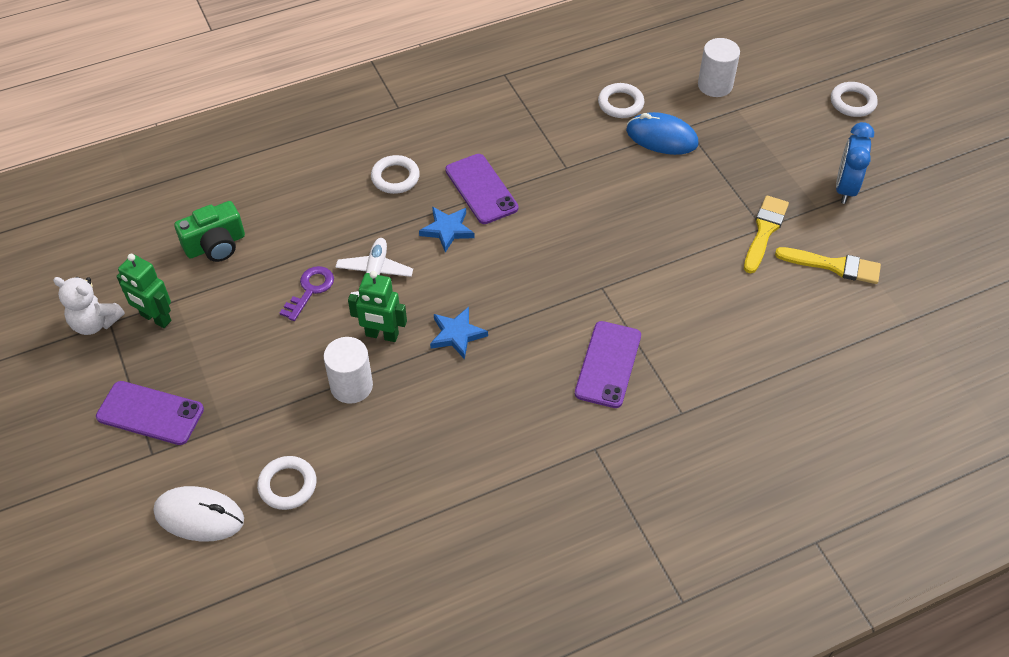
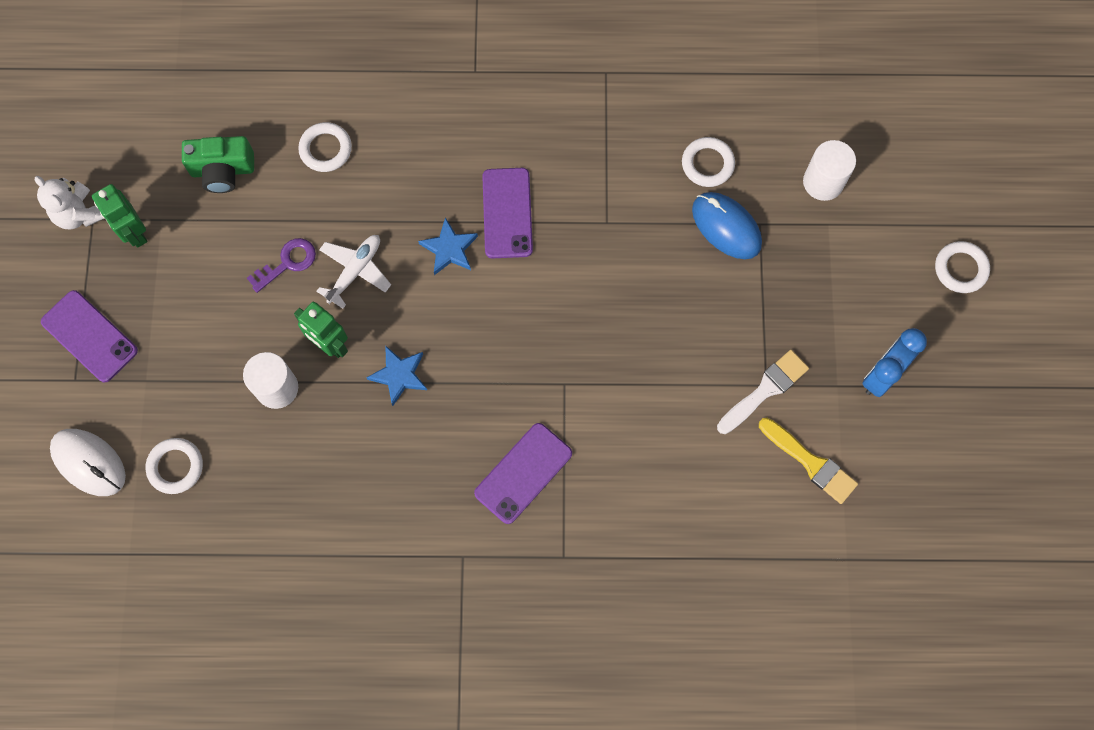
camera: 25 degrees right, 20 degrees up
white ring [371,155,420,194] -> white ring moved to [298,122,352,172]
yellow brush [744,195,789,273] -> white brush [717,350,809,434]

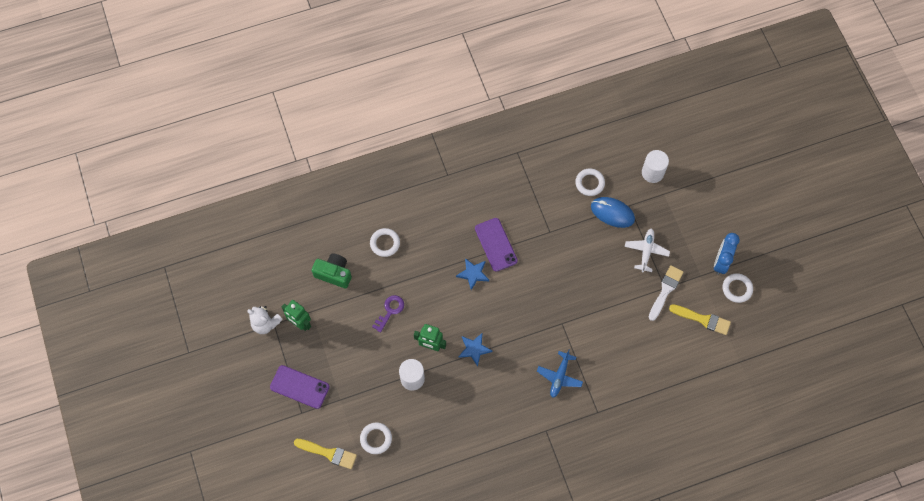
camera: 20 degrees left, 5 degrees down
white mouse [50,429,126,496] -> yellow brush [294,439,357,469]
green camera [182,136,254,193] -> green camera turned 135 degrees counterclockwise [311,253,352,288]
white plane [316,235,391,309] -> white plane moved to [625,228,670,272]
purple phone [474,423,572,524] -> blue plane [537,350,583,398]
white ring [935,241,990,293] -> white ring moved to [723,273,753,303]

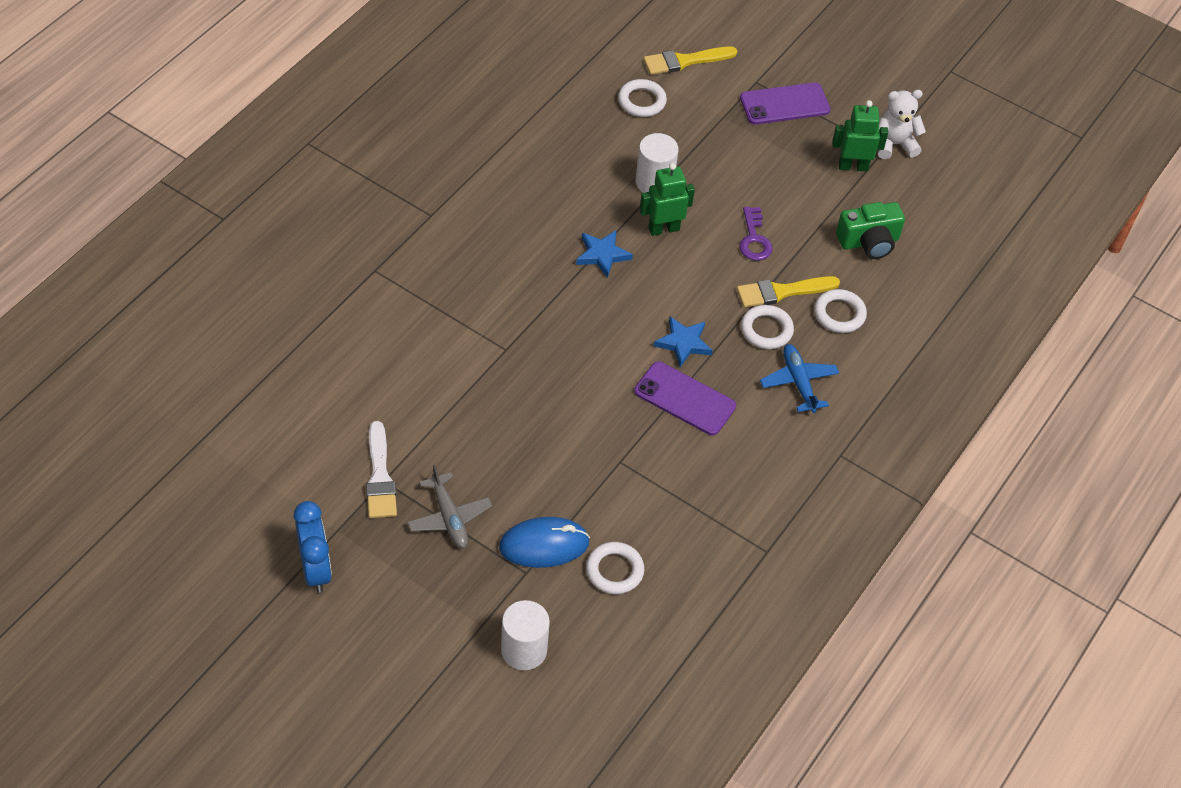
camera: 140 degrees right, 15 degrees down
blue plane [537,350,583,398] -> blue plane moved to [760,344,839,413]
white plane [625,228,670,272] -> grey plane [407,464,492,548]
yellow brush [669,304,731,335] -> yellow brush moved to [737,276,840,307]
white ring [723,273,753,303] -> white ring moved to [741,305,794,349]

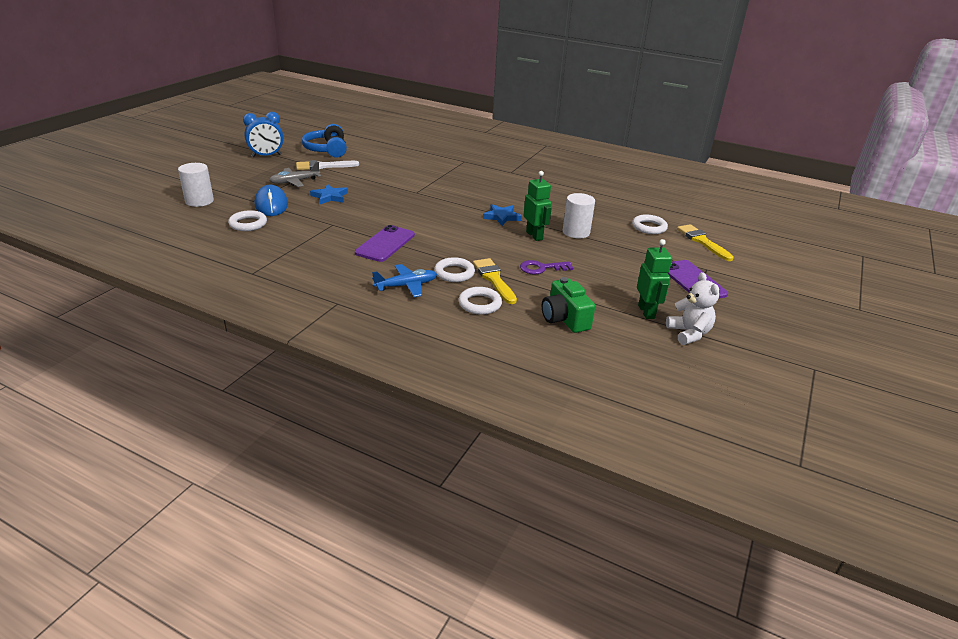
camera: 85 degrees right, 20 degrees down
blue star [654,316,713,367] -> blue star moved to [310,184,348,204]
none -> blue headphones [302,124,347,158]

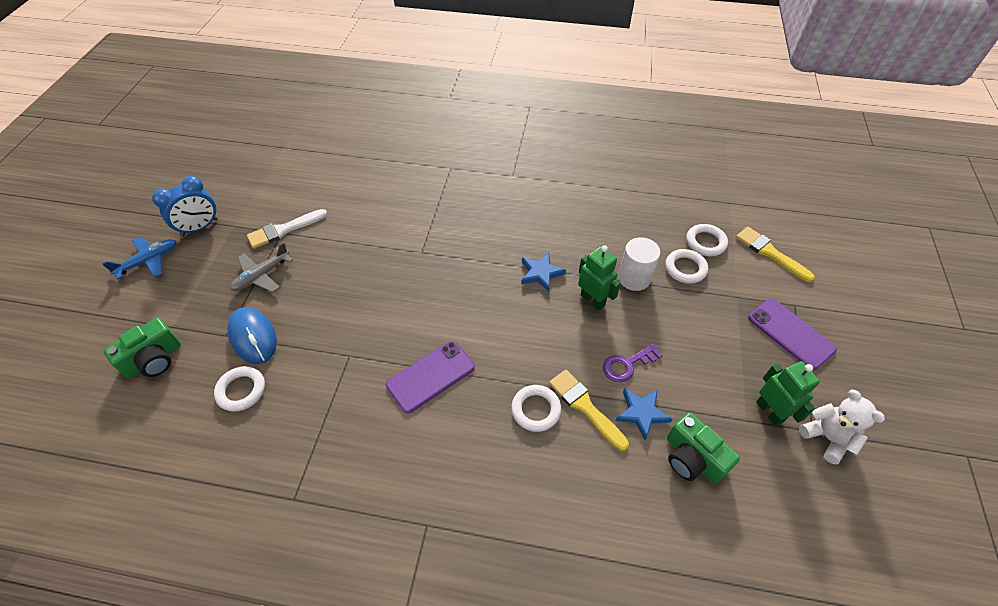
camera: 15 degrees left, 20 degrees up
white cylinder [178,163,214,207] -> green camera [104,318,181,378]
blue headphones [302,124,347,158] -> none
blue star [310,184,348,204] -> blue star moved to [615,389,673,440]
purple phone [355,225,415,262] -> purple phone turned 45 degrees clockwise [386,341,475,413]
blue plane [372,264,437,297] -> blue plane moved to [102,237,176,280]
white ring [458,287,502,315] -> white ring moved to [665,249,708,284]

